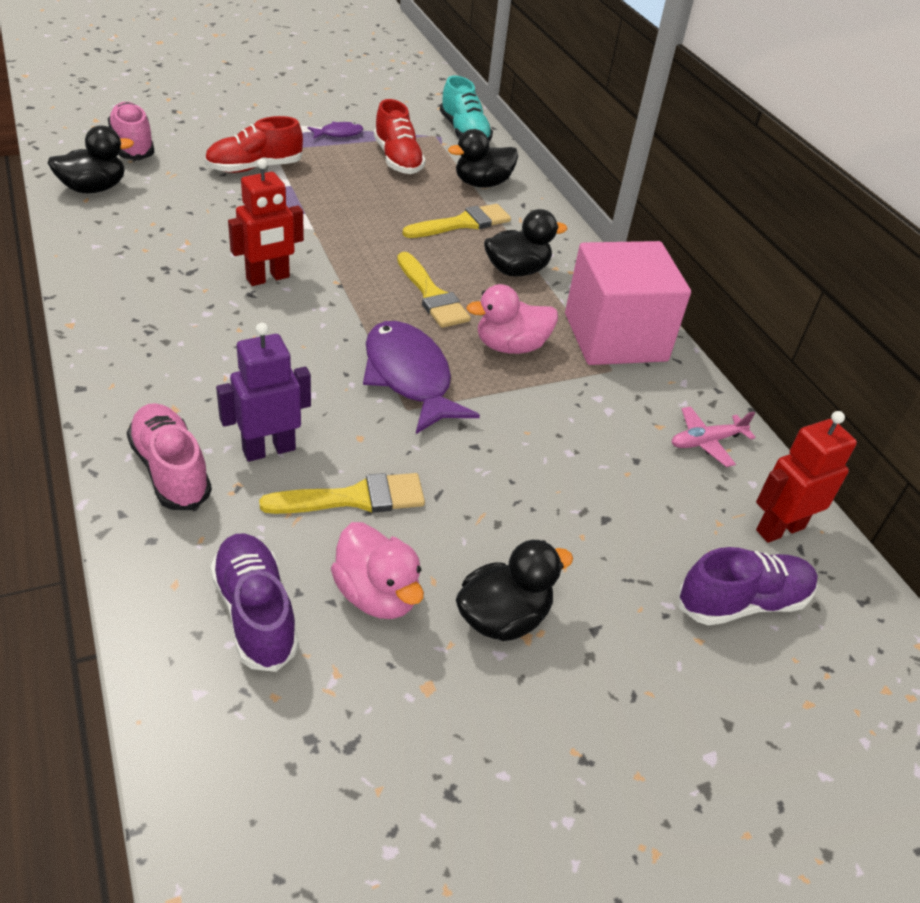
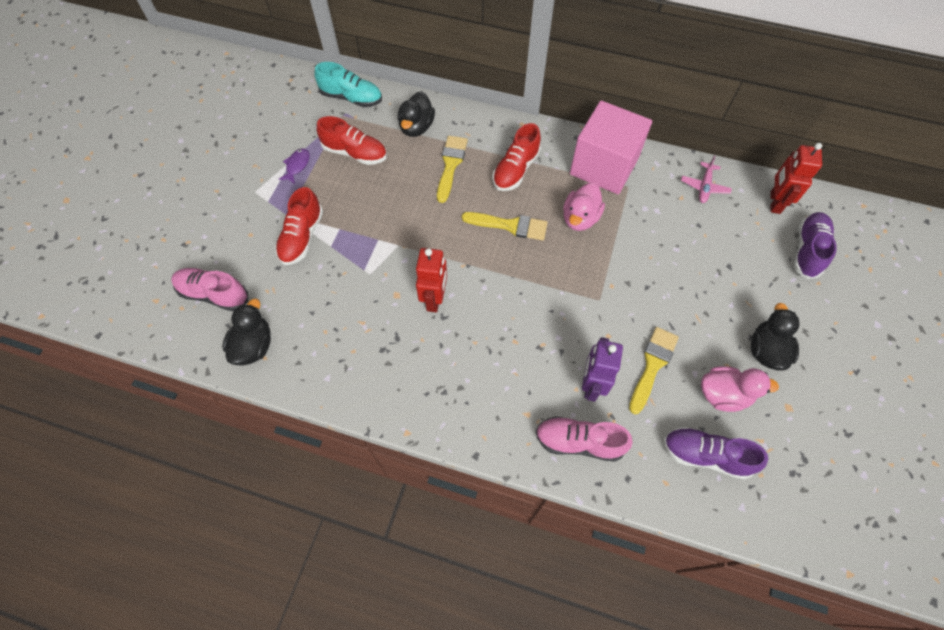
camera: 45 degrees left, 20 degrees up
purple fish [363,321,480,434] -> none
black duck [484,209,567,276] -> red shoe [492,123,541,191]

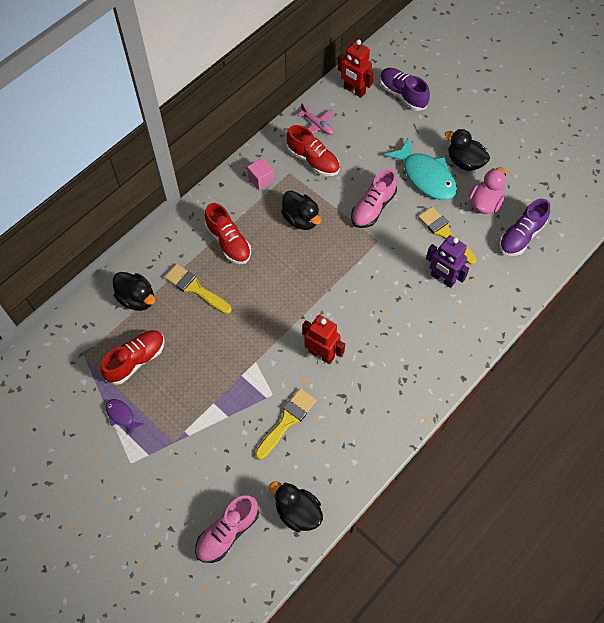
camera: 65 degrees left, 0 degrees up
red shoe [275,187,323,265] -> red shoe moved to [287,125,340,176]
turquoise shoe [314,62,382,107] -> none
yellow brush [462,212,548,241] -> yellow brush moved to [255,388,316,460]
pink shoe [536,416,633,462] -> pink shoe moved to [351,169,397,228]
pink duck [563,183,605,231] -> black duck [281,191,321,230]
pink cube [570,101,652,194] -> pink cube [247,158,274,190], size x0.40
none -> turquoise fish [384,137,457,200]

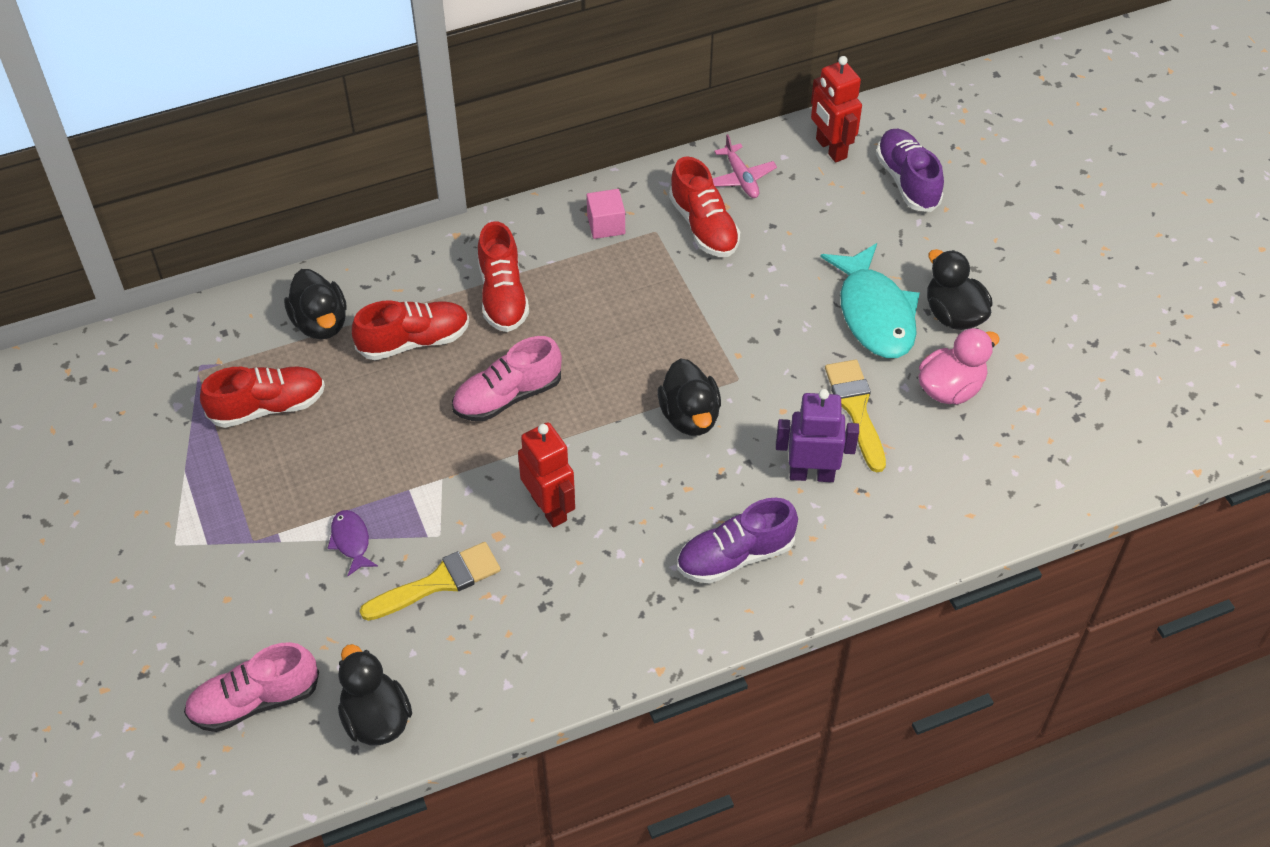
camera: 25 degrees right, 10 degrees down
purple fish [106,399,144,437] -> purple fish moved to [328,510,378,576]
yellow brush [164,264,231,314] -> red shoe [352,300,469,360]
black duck [281,191,321,230] -> black duck moved to [658,358,721,436]
pink shoe [351,169,397,228] -> pink shoe moved to [452,336,562,421]
purple robot [426,235,469,288] -> purple robot turned 120 degrees clockwise [776,389,859,482]
purple shoe [499,199,550,256] -> purple shoe moved to [677,498,798,584]

